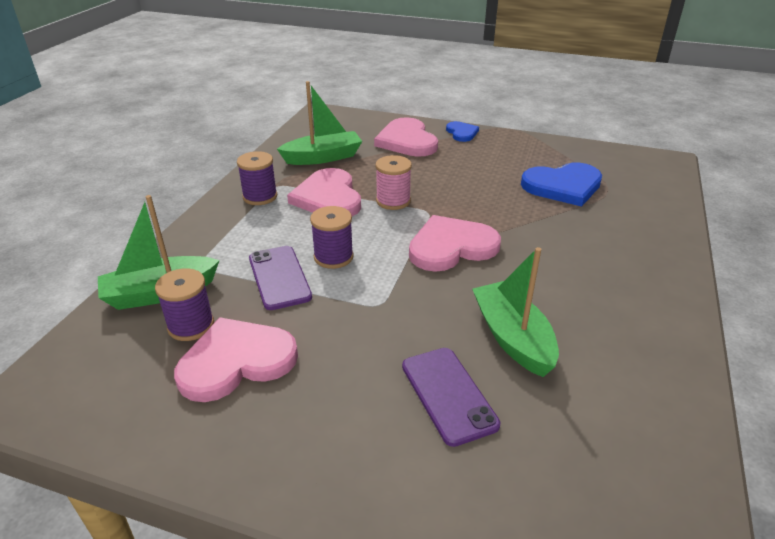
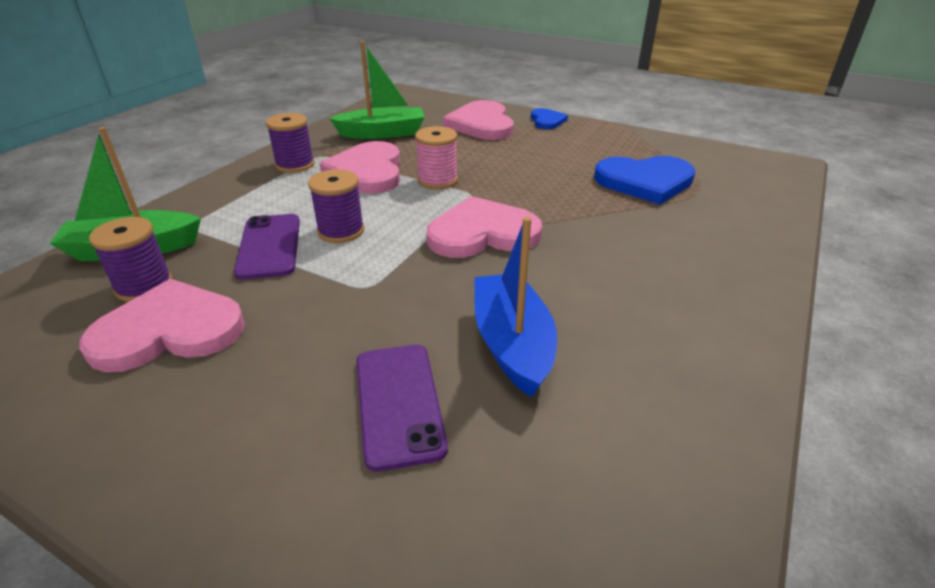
camera: 10 degrees right, 0 degrees up
green boat [472,247,559,377] -> blue boat [474,217,557,397]

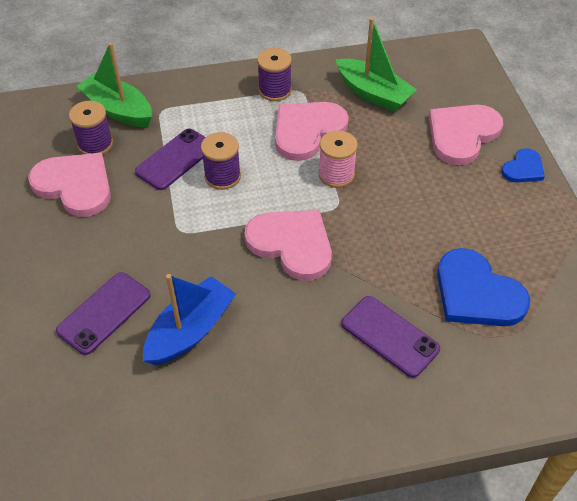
camera: 50 degrees right, 15 degrees up
none -> purple phone [341,296,440,378]

